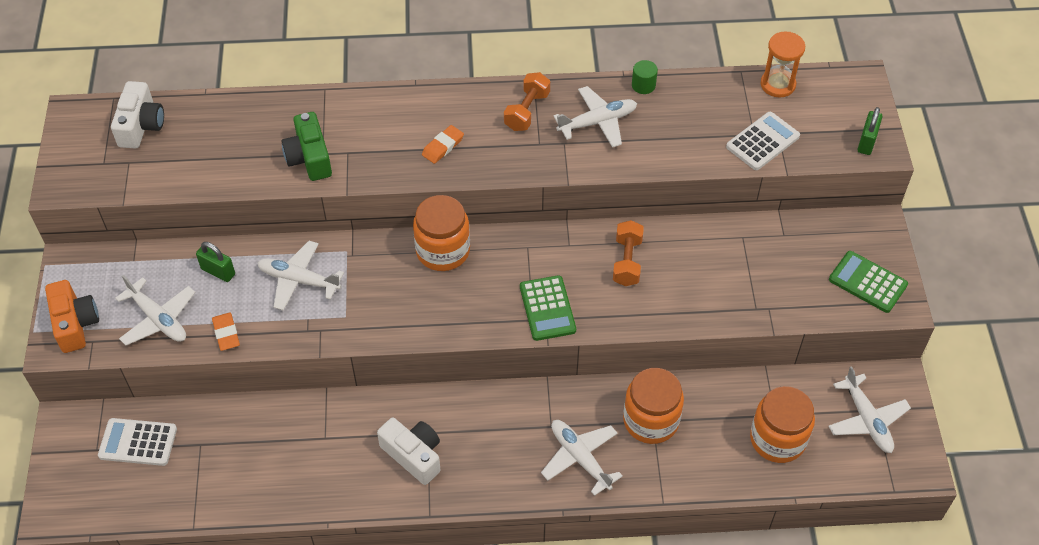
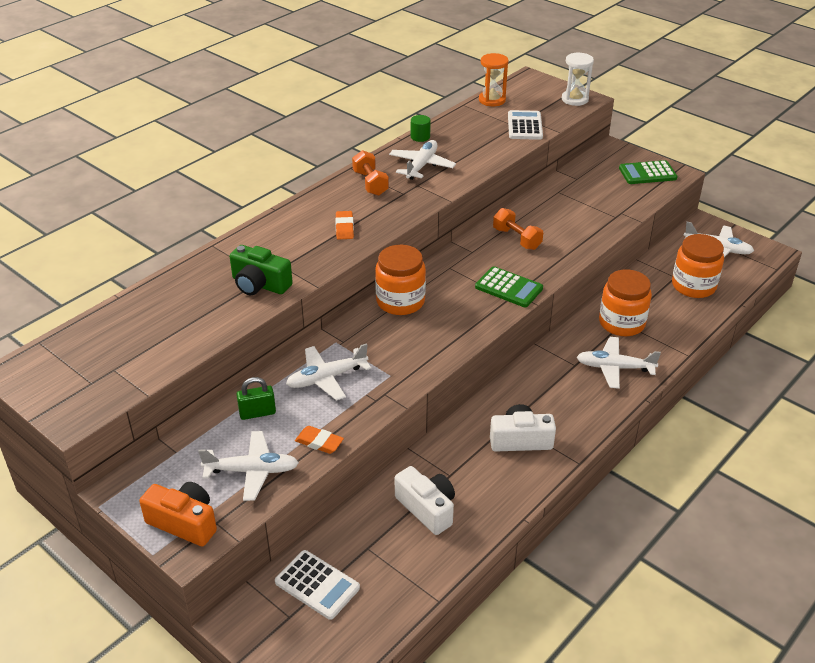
camera: 45 degrees left, 15 degrees down
white calculator [98,418,177,466] -> white calculator turned 105 degrees counterclockwise [275,550,360,620]
white camera [111,81,164,149] -> white camera moved to [395,466,455,535]
green padlock [858,107,882,155] -> white hourglass [562,52,594,106]

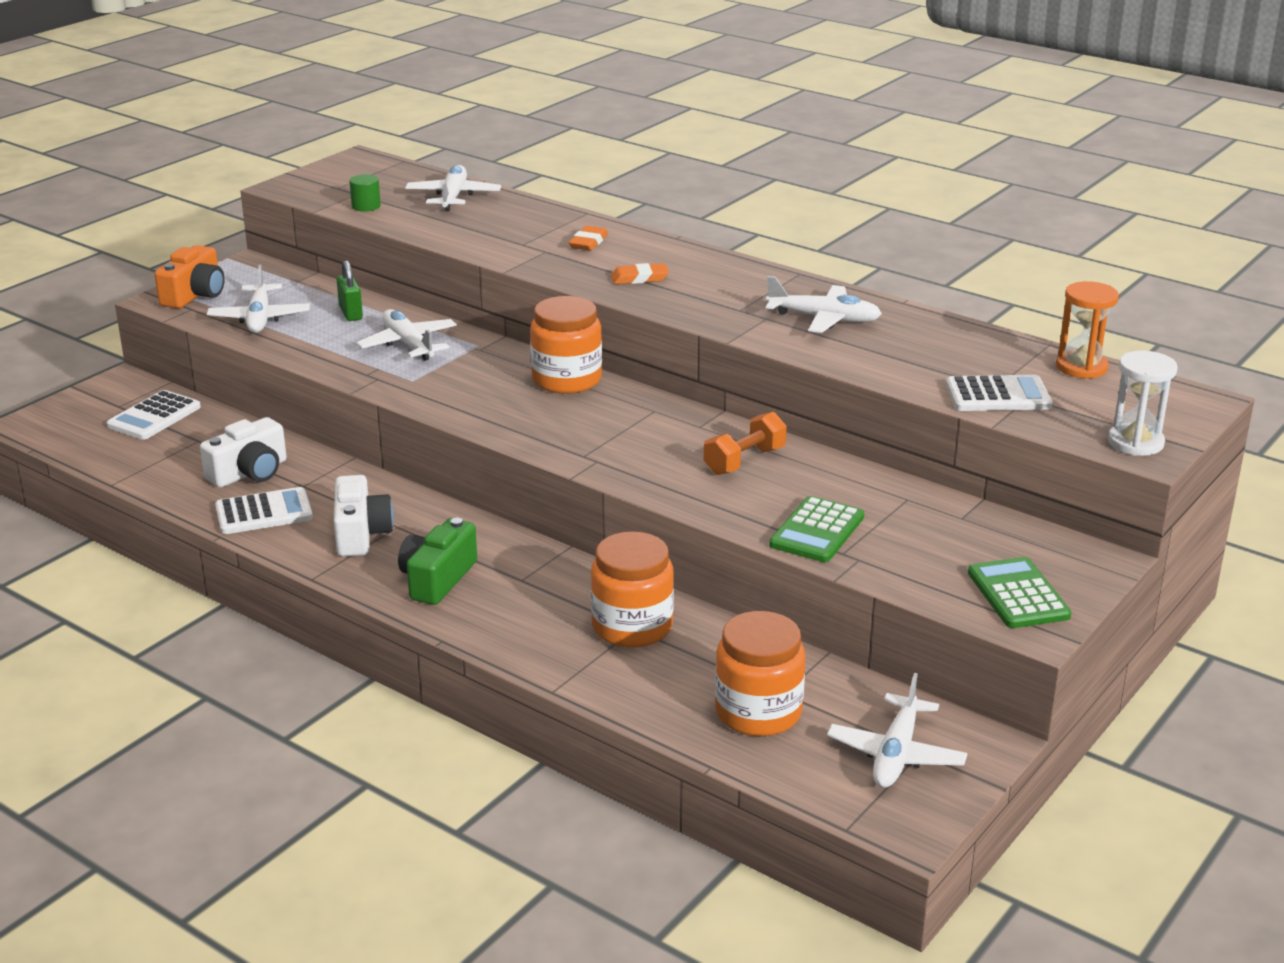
camera: 85 degrees right, 10 degrees down
green camera [230,245,293,295] -> green camera moved to [398,518,477,605]
orange eraser [295,426,344,454] -> orange eraser moved to [569,226,608,251]
orange dumbbell [352,150,389,196] -> none
green cylinder [411,115,431,142] -> green cylinder moved to [349,174,381,211]
green calculator [475,266,543,307] -> green calculator moved to [769,496,864,562]
white plane [577,337,661,389] -> white plane moved to [405,165,501,211]
none -> white calculator [215,487,313,534]

